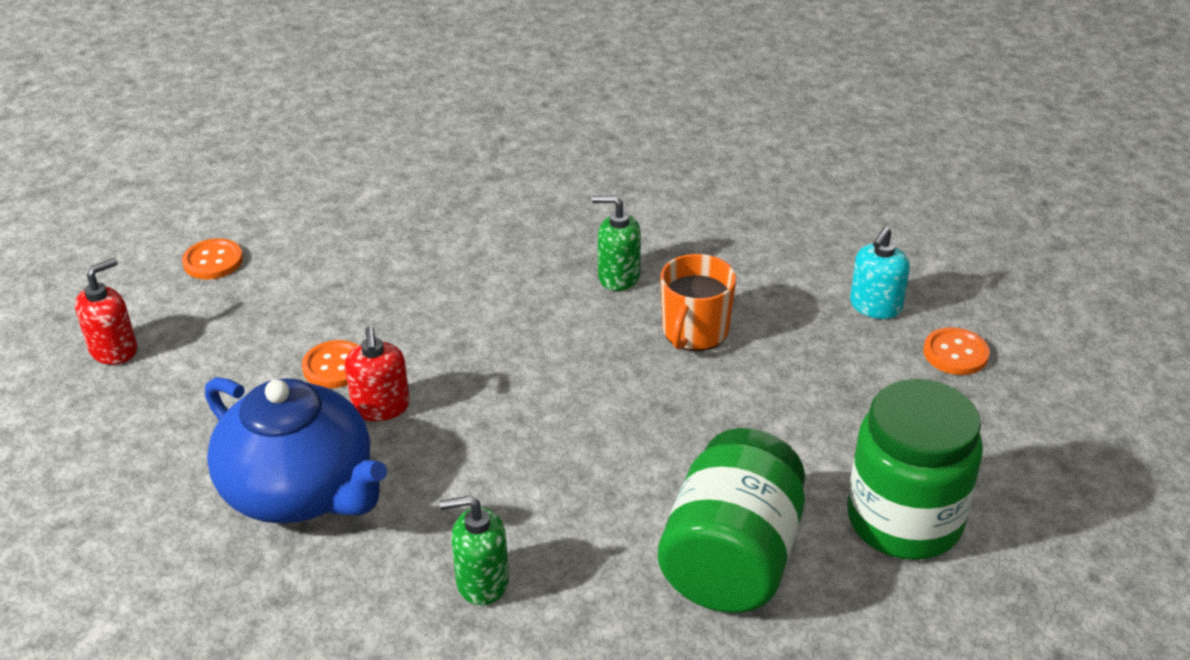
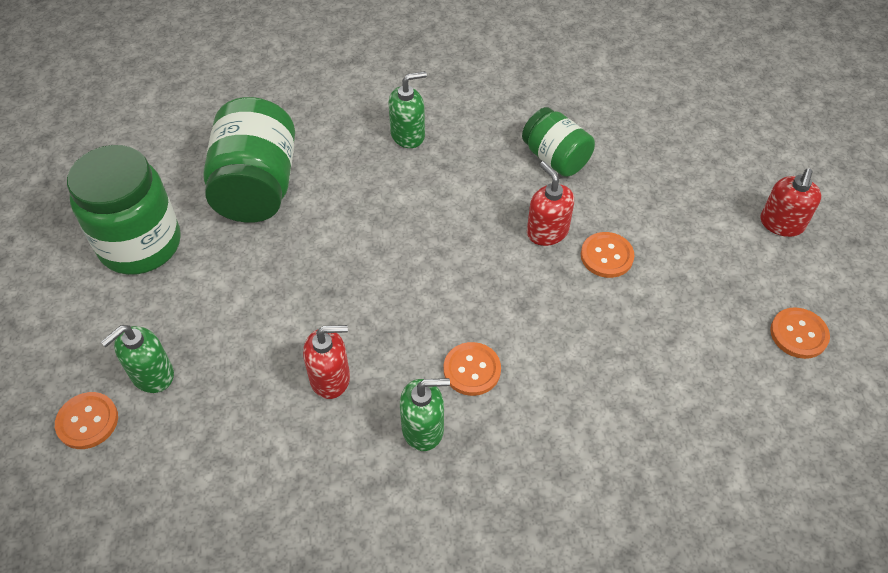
camera: 160 degrees right, 15 degrees up
blue teapot [205,377,387,524] -> green jar [522,107,595,177]
orange mug [661,254,736,351] -> red soap dispenser [303,325,350,399]
turquoise soap dispenser [850,227,910,319] -> none
none -> green soap dispenser [101,325,174,393]
none -> orange button [444,342,501,396]

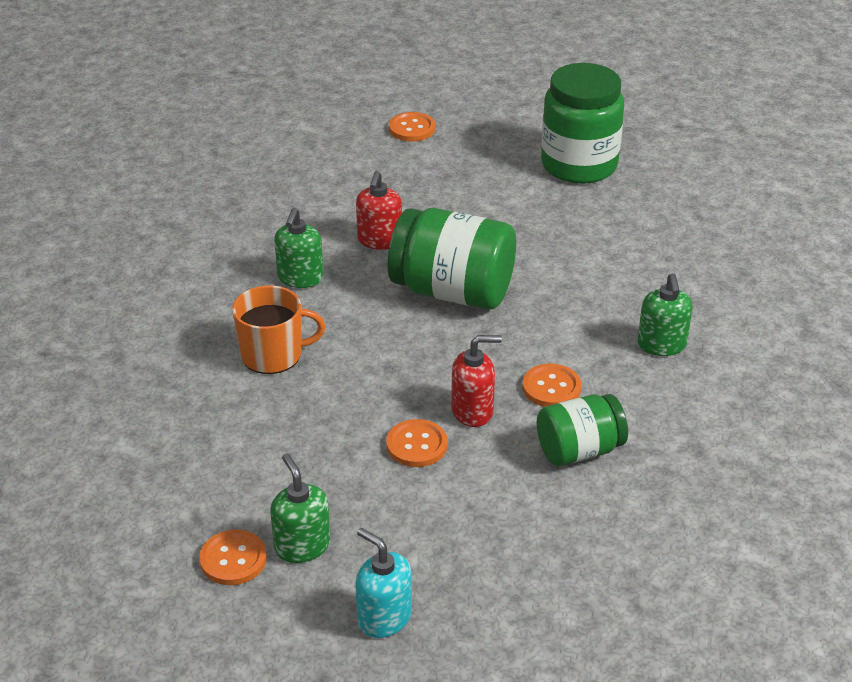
camera: 110 degrees right, 15 degrees down
green soap dispenser [101,325,174,393] -> green soap dispenser moved to [270,454,330,563]
green jar [204,97,295,223] -> green jar moved to [388,208,516,309]
orange button [444,342,501,396] -> orange button moved to [522,364,581,407]
red soap dispenser [761,168,821,237] -> turquoise soap dispenser [355,528,412,638]
none -> orange mug [232,285,326,374]

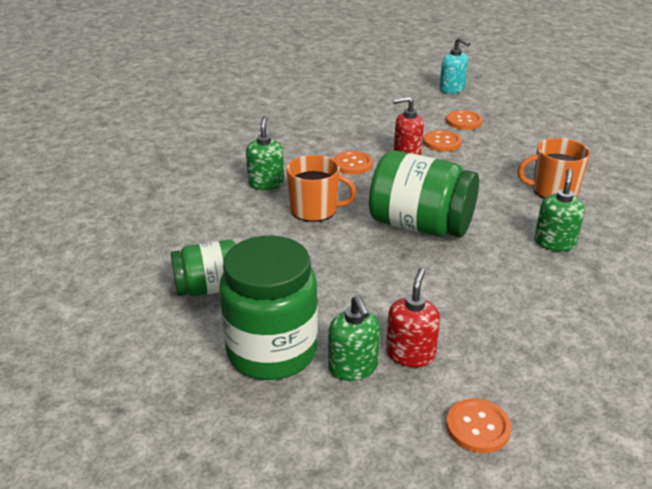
camera: 175 degrees left, 5 degrees down
orange button [199,530,267,585] -> orange button moved to [446,110,483,130]
green soap dispenser [270,454,330,563] -> green soap dispenser moved to [328,295,380,381]
red soap dispenser [356,171,402,250] -> red soap dispenser moved to [386,268,440,367]
green jar [537,394,628,466] -> green jar moved to [171,240,236,296]
none -> orange mug [286,155,357,222]

